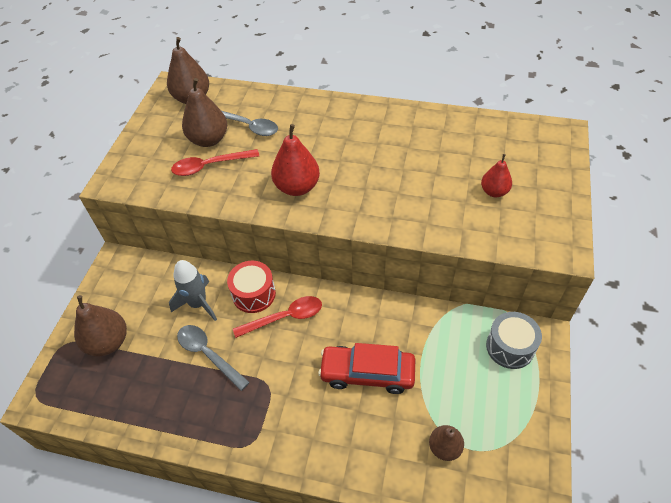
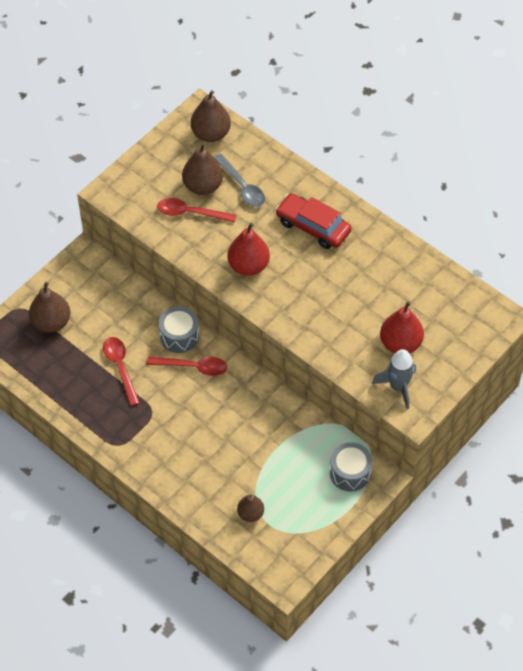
camera: 25 degrees right, 5 degrees up
grey rocket [169,260,217,321] -> grey rocket moved to [372,349,416,409]
grey spoon [177,325,250,391] -> red spoon [103,337,140,406]
red drum [227,261,276,313] -> grey drum [159,306,199,353]
red car [318,343,415,394] -> red car moved to [275,193,352,249]
red pear [481,154,512,197] -> red pear [380,301,424,353], size x1.63

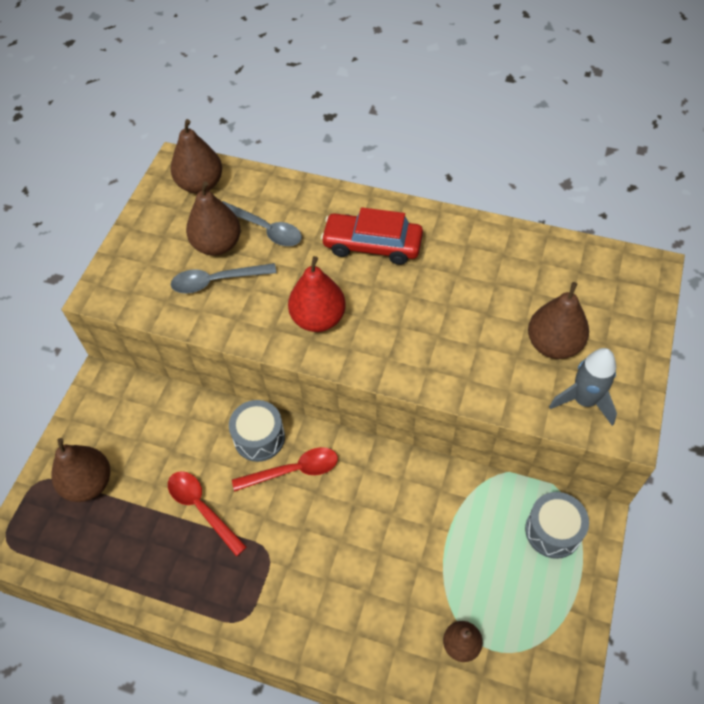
camera: 20 degrees left, 0 degrees up
red spoon [157,198,236,223] -> grey spoon [171,263,277,293]
red pear [380,301,424,353] -> brown pear [528,282,589,359]

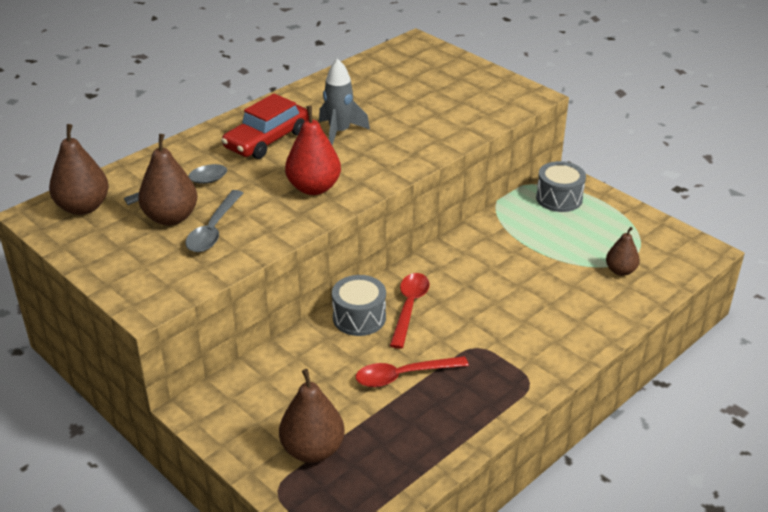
camera: 65 degrees left, 20 degrees down
brown pear [528,282,589,359] -> none
grey rocket [549,348,617,426] -> grey rocket moved to [319,59,370,145]

